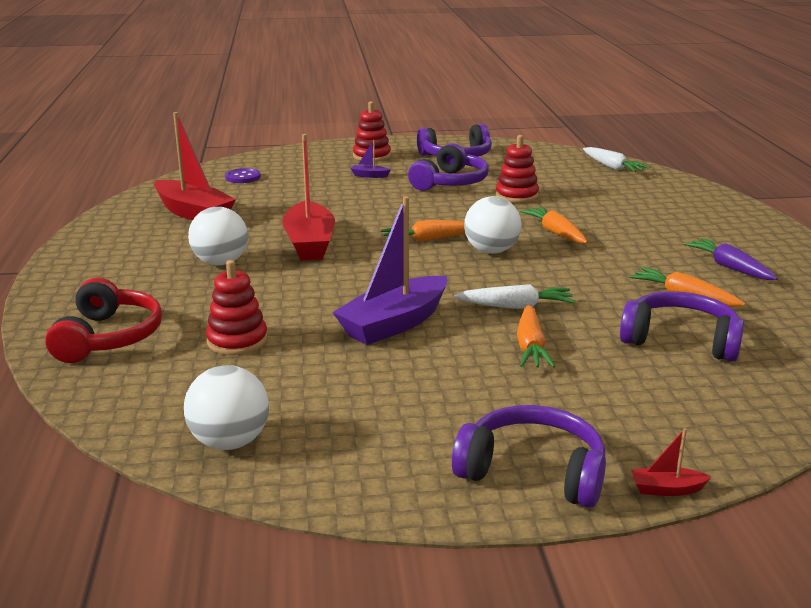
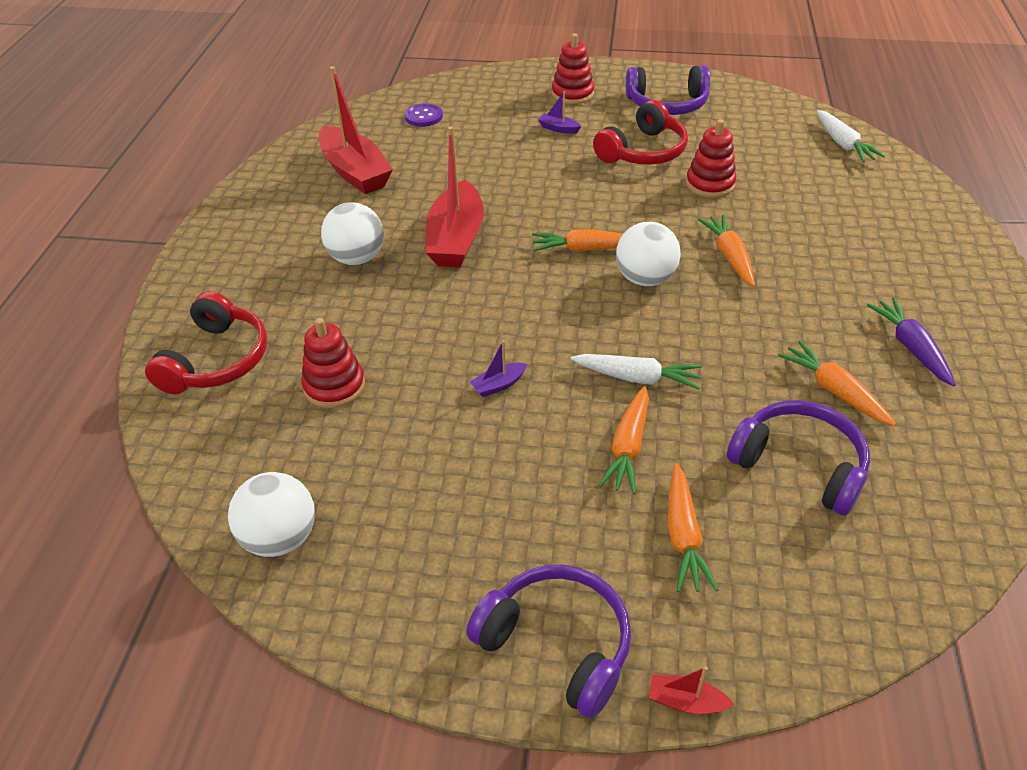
camera: 15 degrees right, 20 degrees up
purple boat [332,196,447,345] -> purple boat [470,340,527,397], size x0.41
purple headphones [408,143,489,191] -> red headphones [593,100,688,165]
none -> orange carrot [668,463,719,592]

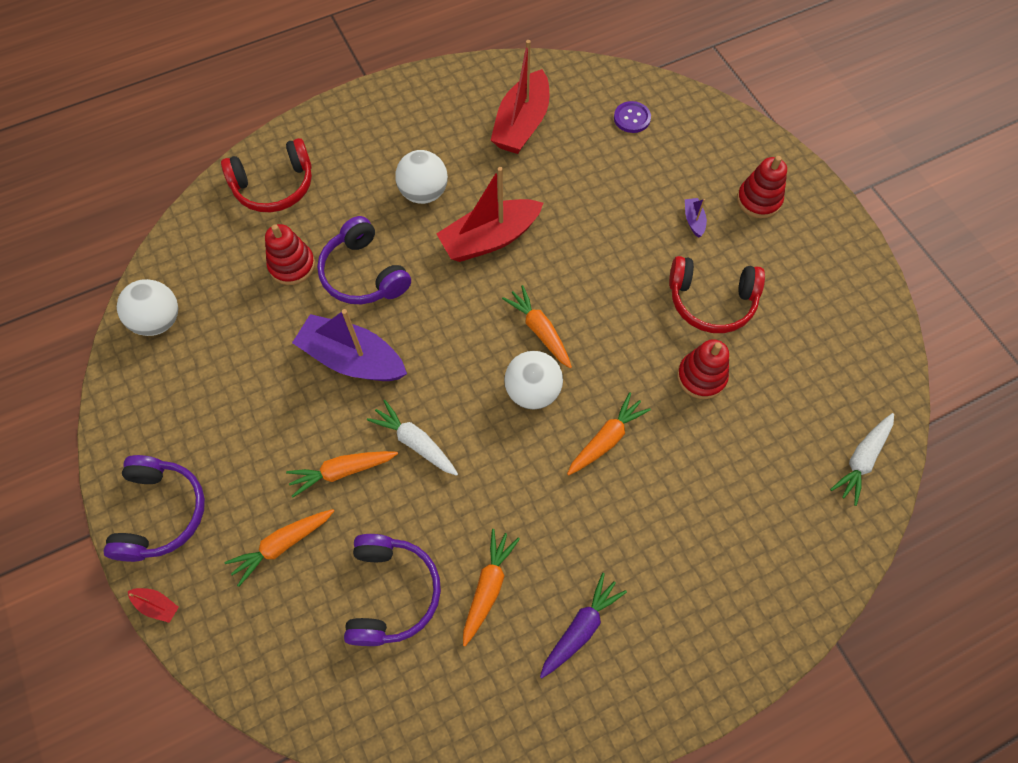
camera: 55 degrees right, 20 degrees up
purple boat [470,340,527,397] -> purple boat [292,309,407,381], size x2.42
white carrot [570,354,702,390] -> white carrot turned 150 degrees clockwise [367,400,458,476]
purple headphones [626,65,710,115] -> purple headphones moved to [317,216,411,304]
red boat [649,667,734,714] -> red boat turned 135 degrees clockwise [128,588,179,623]

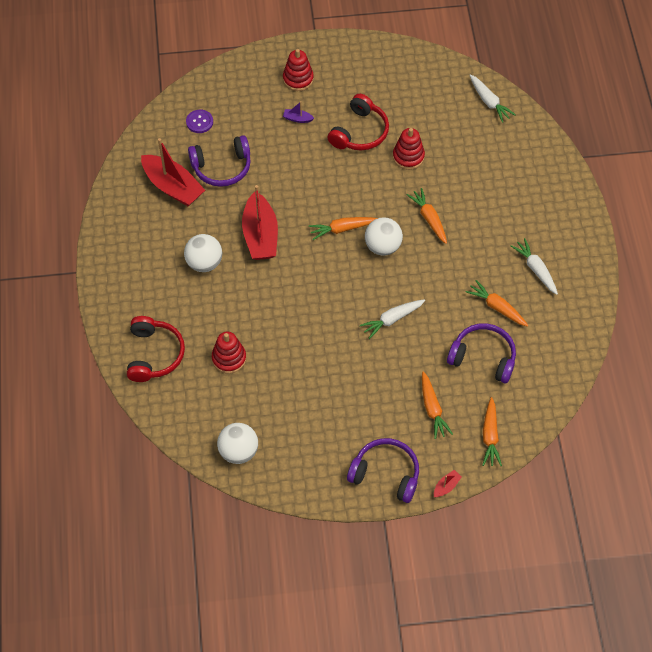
camera: 70 degrees left, 5 degrees down
orange carrot [286,451,398,497] -> orange carrot moved to [483,397,502,466]
purple boat [292,309,407,381] -> none
purple headphones [317,216,411,304] -> purple headphones moved to [188,135,251,187]
purple carrot [540,573,627,678] -> white carrot [511,238,558,295]

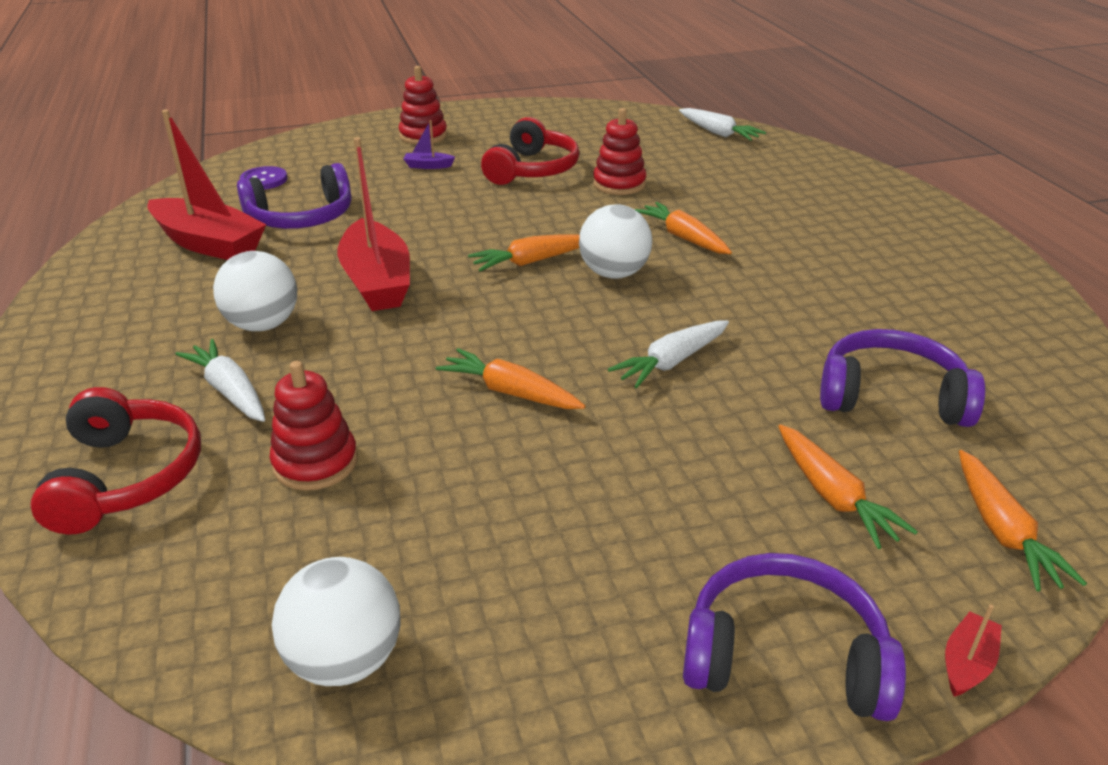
camera: 10 degrees left, 25 degrees down
orange carrot [466,280,529,327] -> orange carrot moved to [436,348,585,409]
white carrot [511,238,558,295] -> white carrot moved to [175,339,265,422]

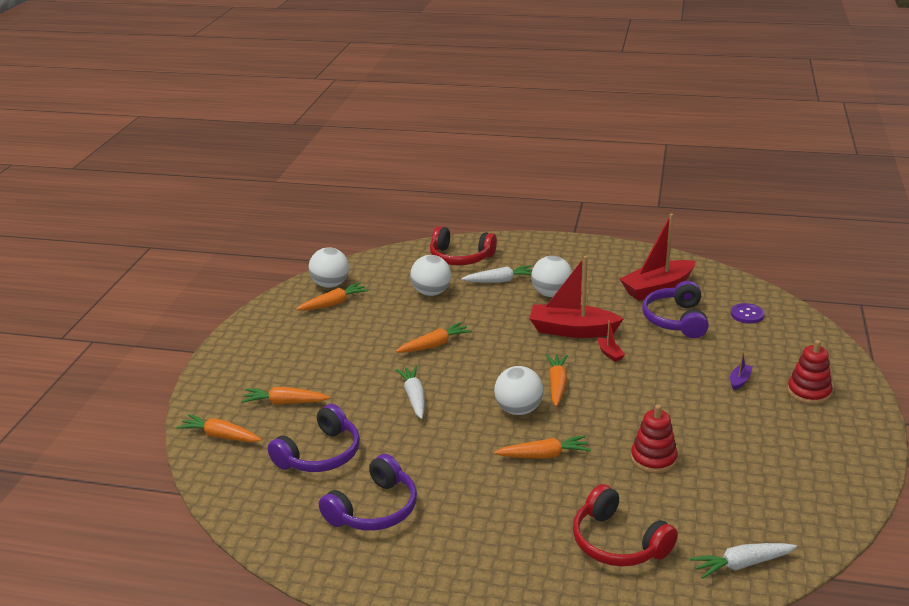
camera: 120 degrees right, 5 degrees down
red stacking toy [269,361,358,491] -> white ball [410,255,451,296]
red headphones [481,117,579,185] -> red headphones moved to [573,484,678,566]
purple headphones [683,553,906,721] -> purple headphones moved to [319,454,417,531]
red boat [945,604,1002,697] -> red boat moved to [598,321,625,362]
none -> orange carrot [296,282,369,311]

